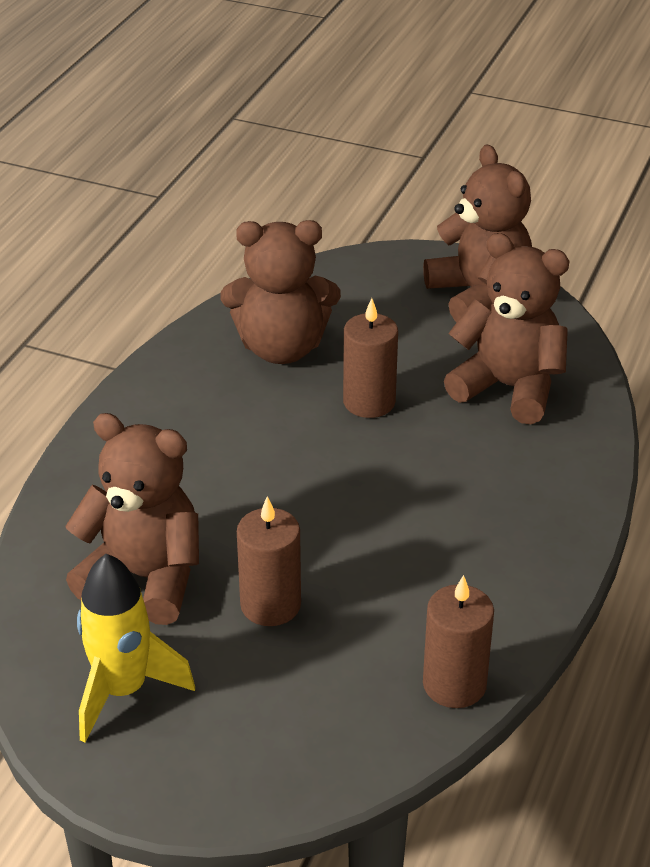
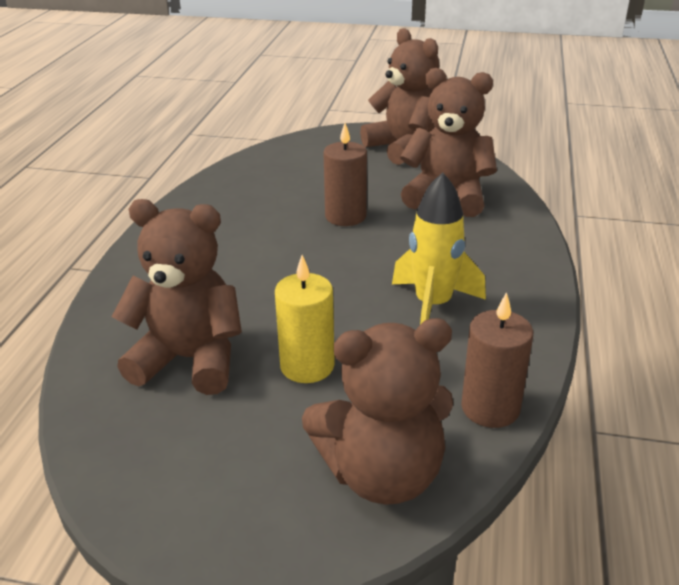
camera: 10 degrees left, 5 degrees down
yellow rocket [77,554,195,742] -> yellow rocket moved to [392,172,486,325]
brown teddy bear [221,220,341,364] -> brown teddy bear moved to [302,318,453,505]
brown candle [237,496,301,626] -> yellow candle [275,255,335,383]

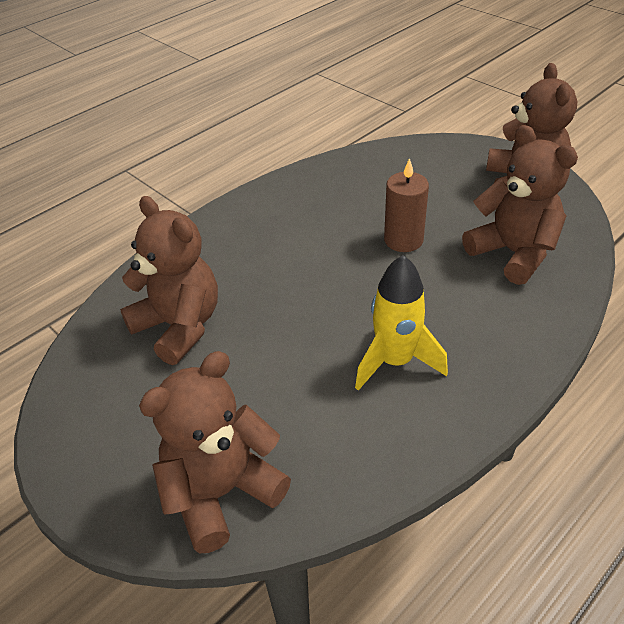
camera: 35 degrees right, 10 degrees up
yellow candle [275,255,335,383] -> none
brown teddy bear [302,318,453,505] -> brown teddy bear turned 120 degrees clockwise [139,351,291,554]
brown candle [461,292,533,428] -> none

